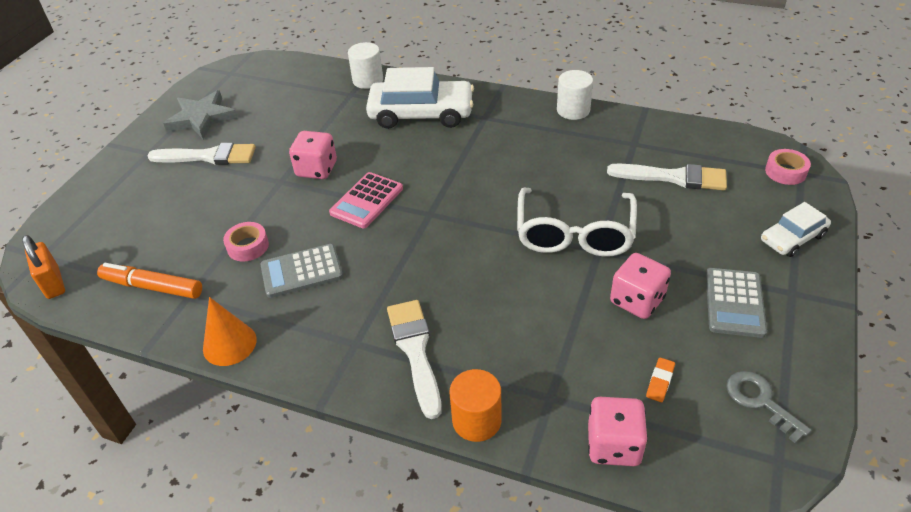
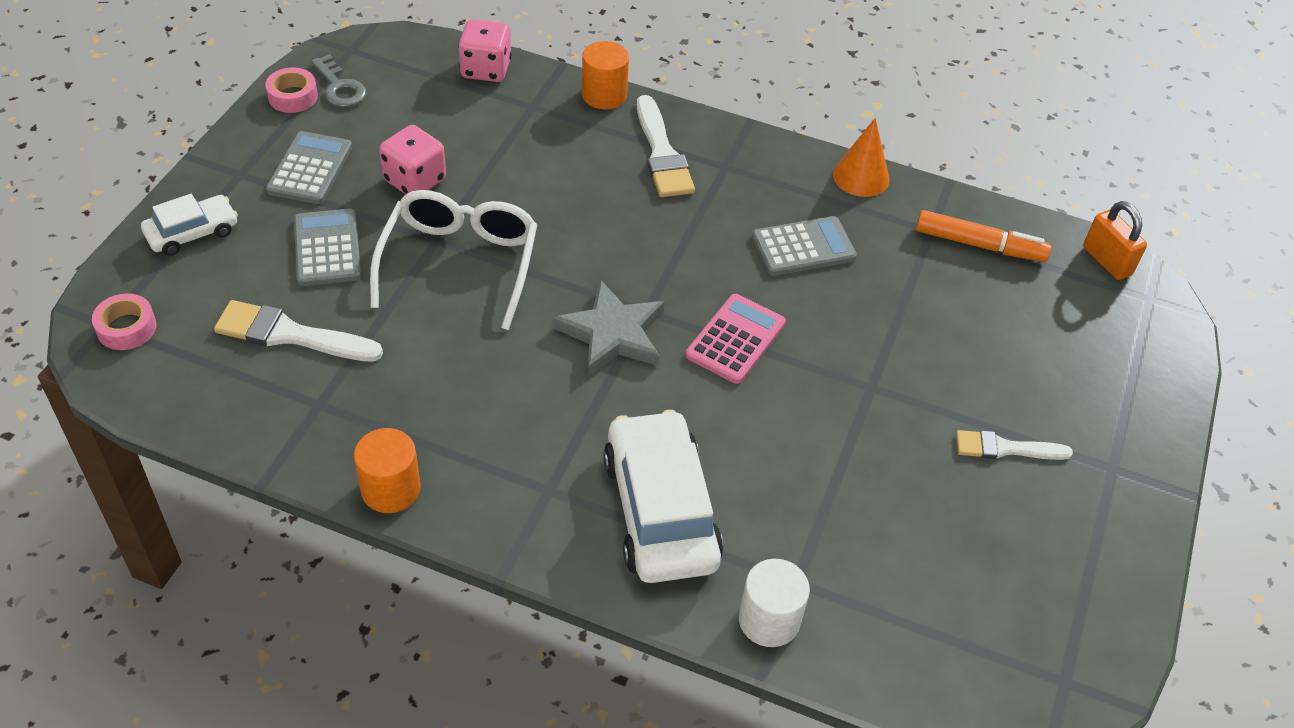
camera: 175 degrees right, 5 degrees up
white brush [147,143,256,165] -> white brush [956,430,1073,460], size x0.66
grey star [163,90,238,139] -> grey star moved to [553,280,665,376]
pink tape [223,222,269,261] -> pink tape moved to [265,67,318,113]
pink dice [289,131,337,179] -> none
white car [366,67,474,129] -> white car turned 75 degrees clockwise [603,410,723,583]
white cylinder [557,70,593,120] -> orange cylinder [354,428,421,513]
orange eraser [646,358,675,402] -> none
none -> grey calculator [294,209,361,286]

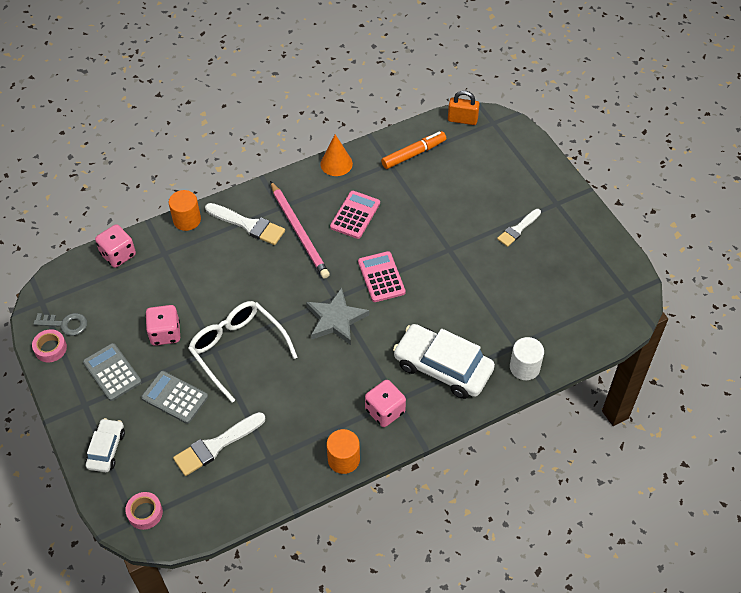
camera: 45 degrees left, 5 degrees up
grey calculator [752,216,857,276] -> pink calculator [330,191,380,239]
none -> pink pencil [270,181,330,279]
none -> pink dice [365,380,406,427]

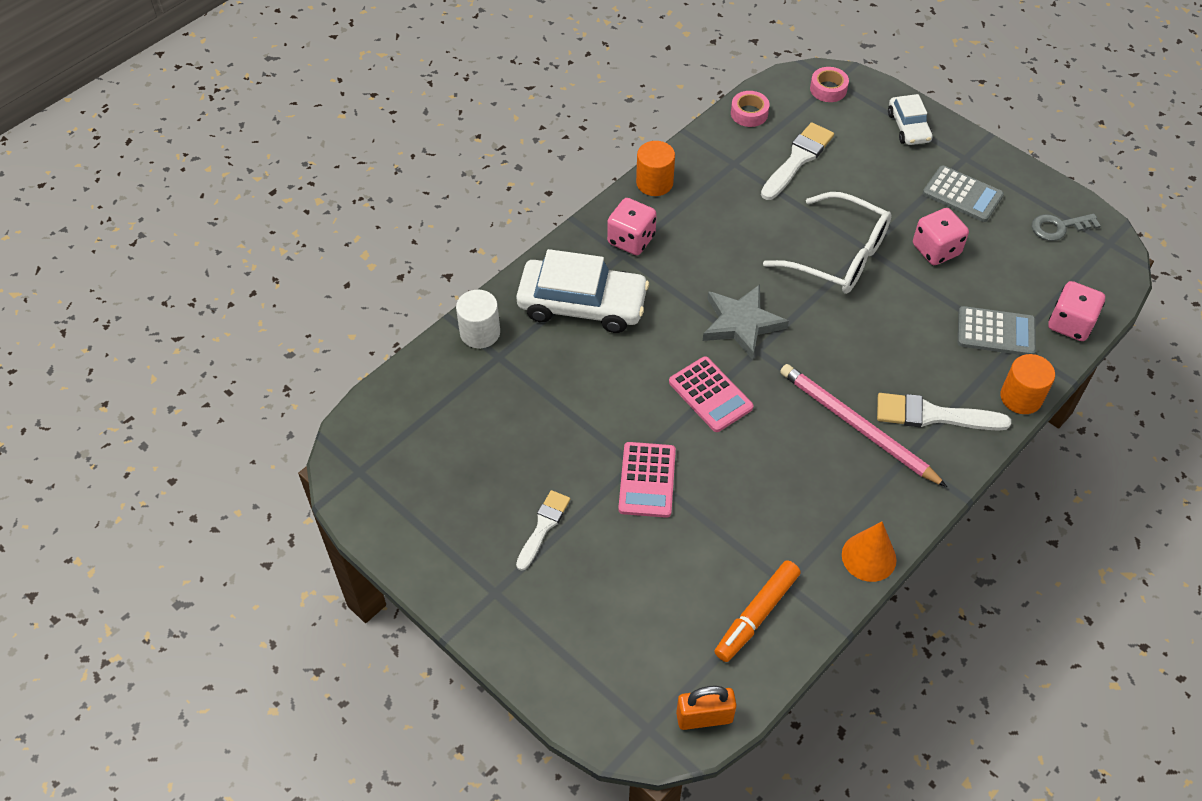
camera: 160 degrees right, 0 degrees up
pink tape [32,329,67,362] -> pink tape moved to [731,91,769,127]
grey calculator [141,371,208,424] -> grey calculator moved to [958,306,1036,355]
pink calculator [330,191,380,239] -> pink calculator moved to [618,442,676,518]

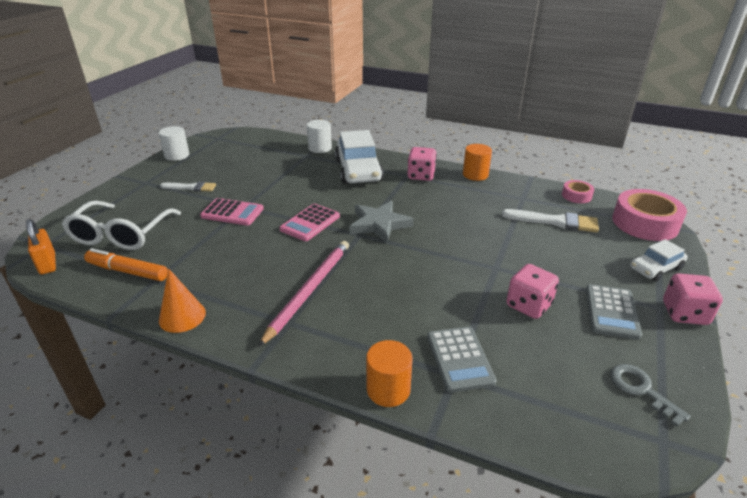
camera: 70 degrees right, 20 degrees down
pink calculator [618,442,676,518] -> pink calculator turned 150 degrees counterclockwise [200,198,264,226]
white glasses [763,192,892,294] -> white glasses moved to [62,201,181,250]
pink tape [810,67,849,102] -> pink tape [612,189,687,241], size x1.98
white brush [877,393,1011,431] -> none
pink dice [1048,281,1105,341] -> pink dice moved to [663,273,723,325]
none -> white cylinder [158,126,189,161]

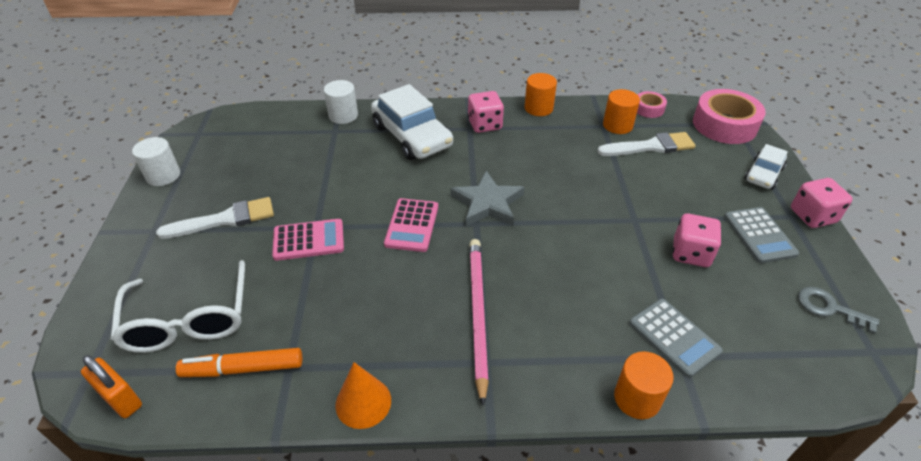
camera: 25 degrees left, 10 degrees up
white brush [160,182,216,192] -> white brush [156,197,274,239], size x1.51
none -> orange cylinder [603,89,640,134]

